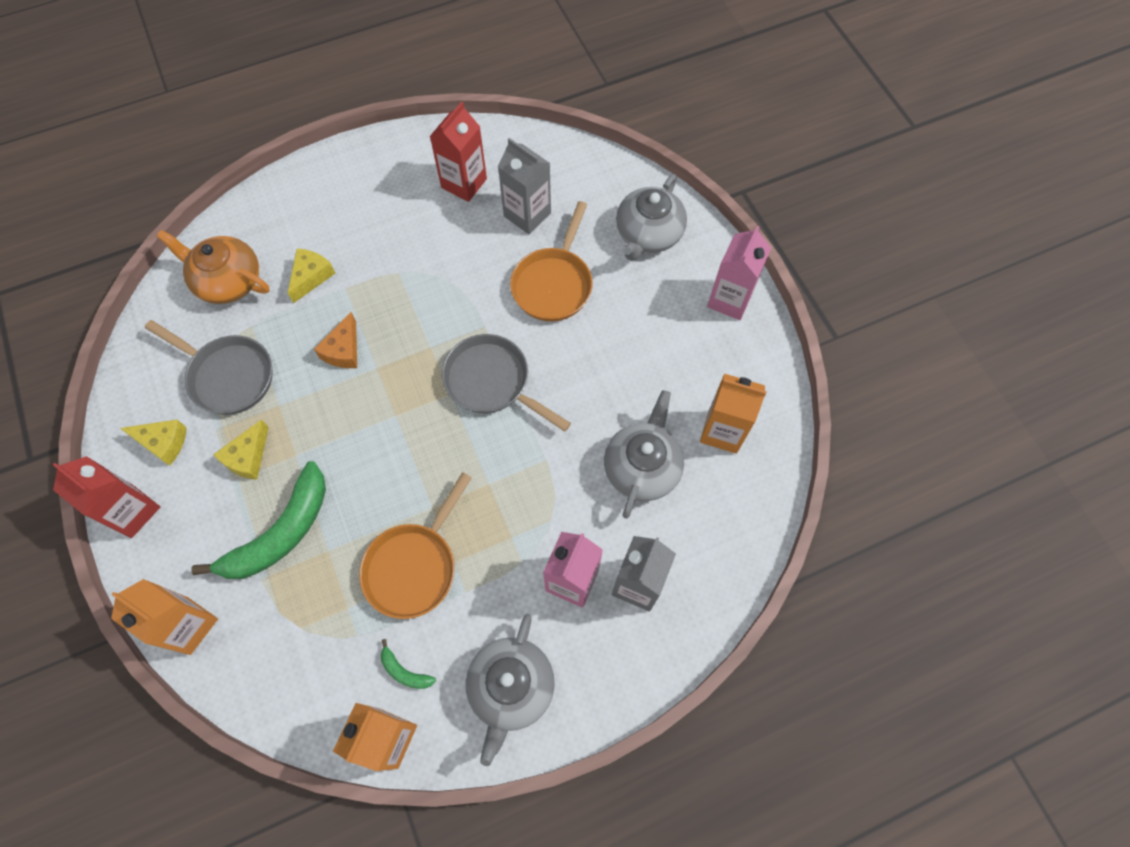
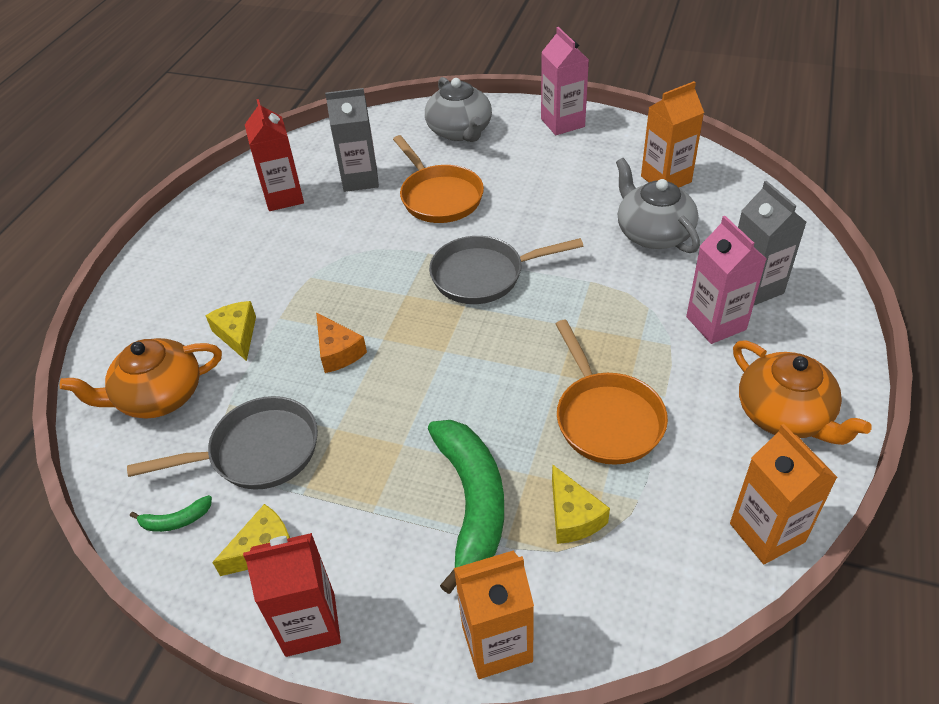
camera: 45 degrees left, 20 degrees down
yellow cheese [213,419,269,480] -> yellow cheese moved to [552,464,610,544]
green banana [381,639,436,689] -> green banana moved to [130,495,212,532]
grey teapot [465,614,555,766] -> orange teapot [733,341,872,445]

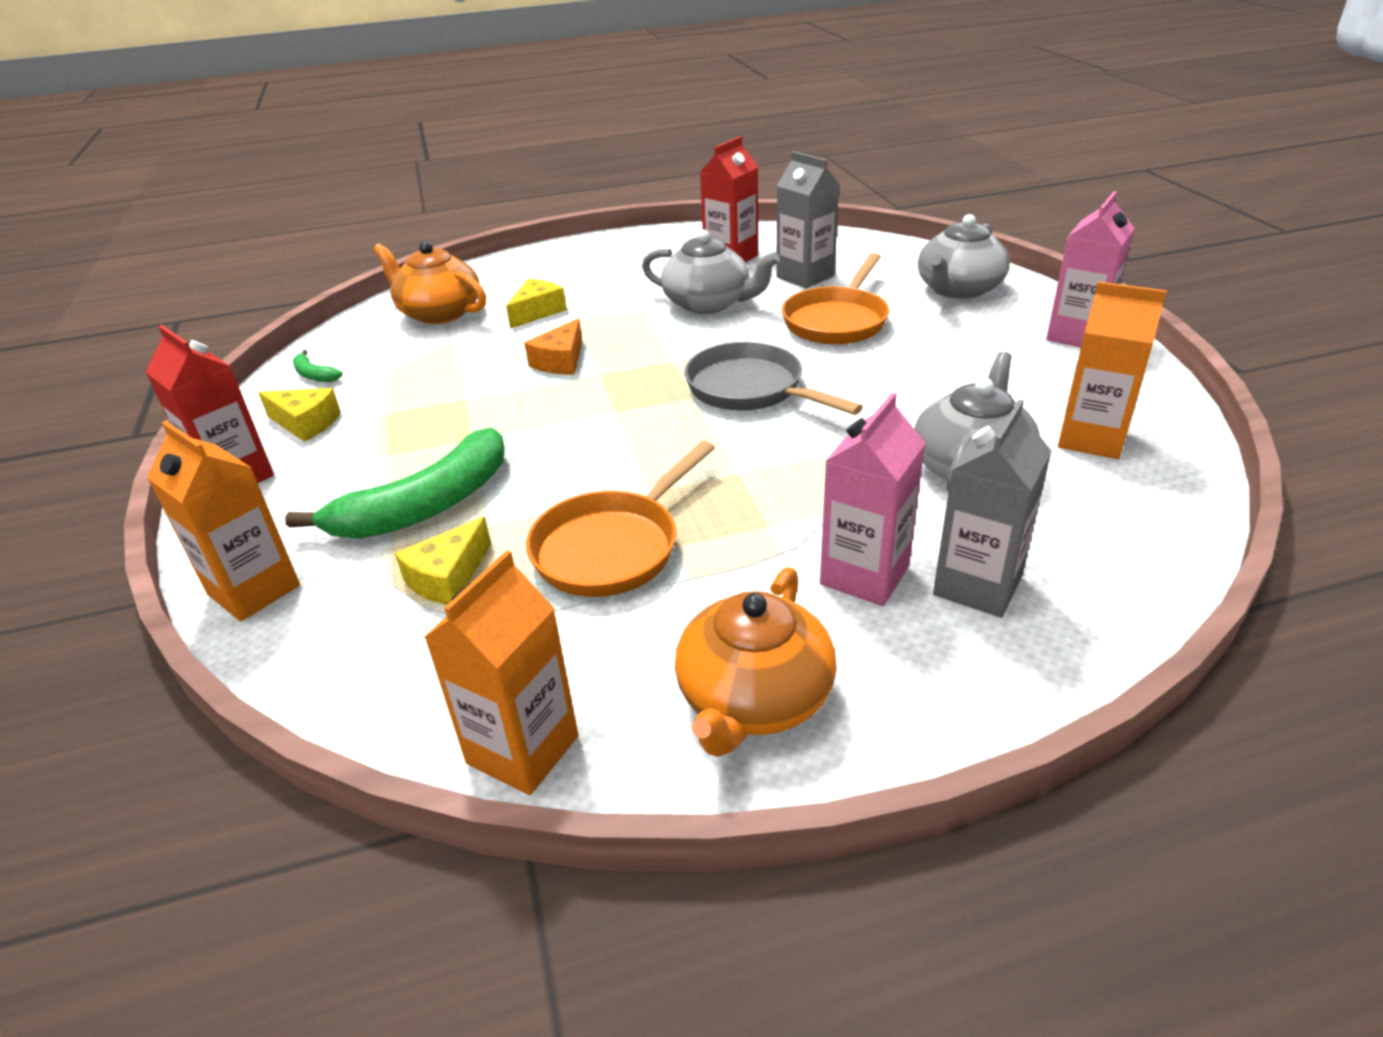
camera: 55 degrees right, 10 degrees down
grey pan [127,396,318,490] -> none
none -> grey teapot [642,229,780,314]

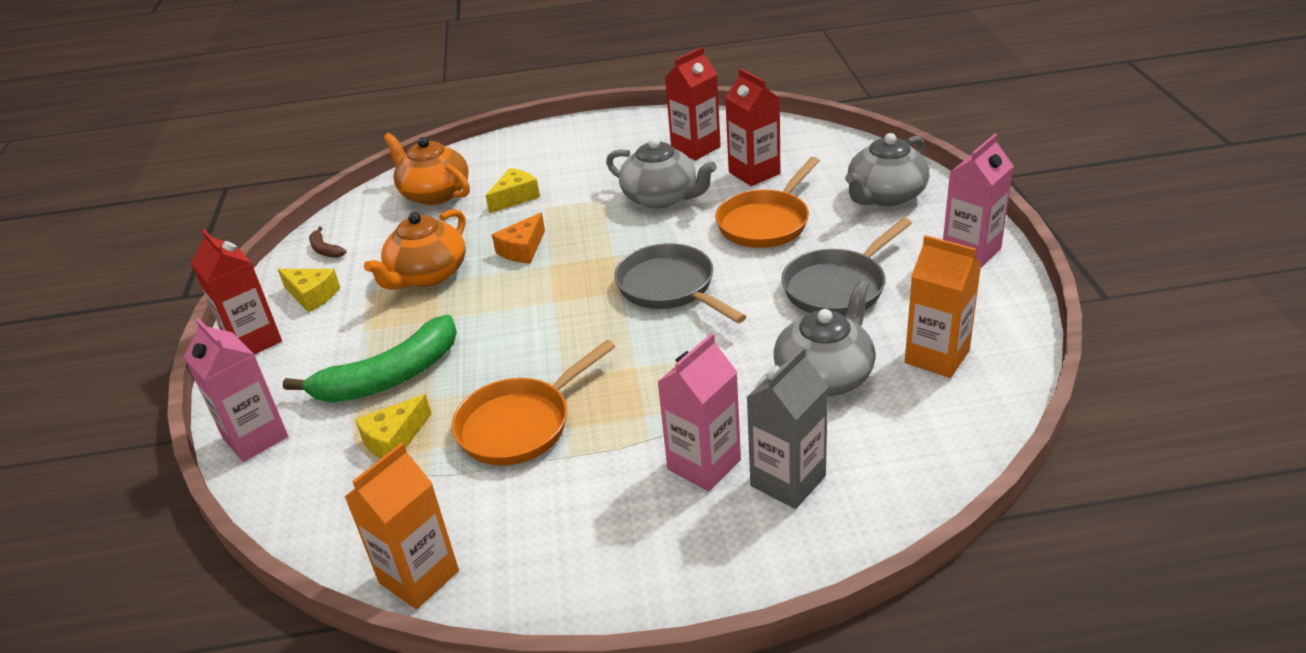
camera: 10 degrees right, 0 degrees up
orange carton [147,421,300,621] -> pink carton [184,318,288,462]
green banana [293,350,343,382] -> brown banana [309,227,346,258]
orange teapot [675,567,837,757] -> orange teapot moved to [364,209,466,290]
grey carton [776,151,839,288] -> red carton [725,68,780,186]
none -> grey pan [781,218,912,316]

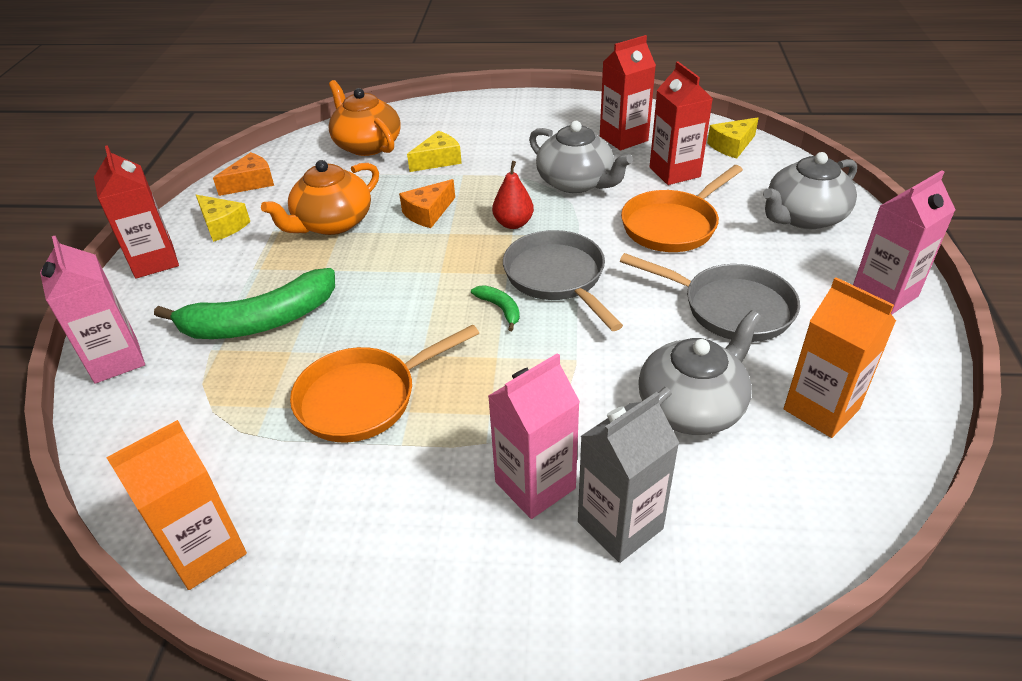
camera: 10 degrees right, 5 degrees up
brown banana [309,227,346,258] -> orange cheese [213,152,274,196]
yellow cheese [355,394,431,458] -> yellow cheese moved to [707,117,759,159]
grey pan [781,218,912,316] -> grey pan turned 120 degrees counterclockwise [620,253,800,342]
none -> green banana [471,285,520,331]
none -> red pear [492,161,534,229]

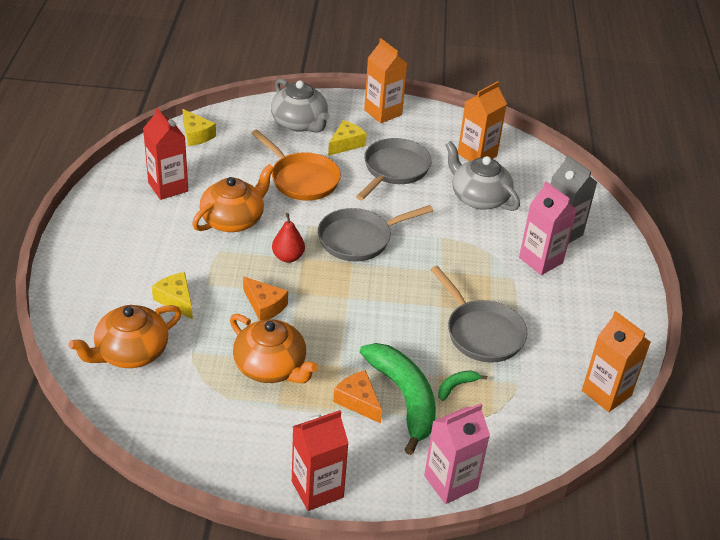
camera: 95 degrees left, 0 degrees up
yellow cheese [196,195,250,242] -> yellow cheese moved to [328,120,367,156]
orange cheese [213,152,274,196] -> orange cheese moved to [333,370,382,423]
orange pan [290,324,479,442] -> grey pan [430,266,527,363]
green banana [471,285,520,331] -> green banana moved to [438,370,488,401]
grey teapot [529,121,633,193] -> orange teapot [192,164,274,232]
red carton [650,62,713,185] -> none
pink carton [853,170,955,314] -> orange carton [364,38,408,123]

